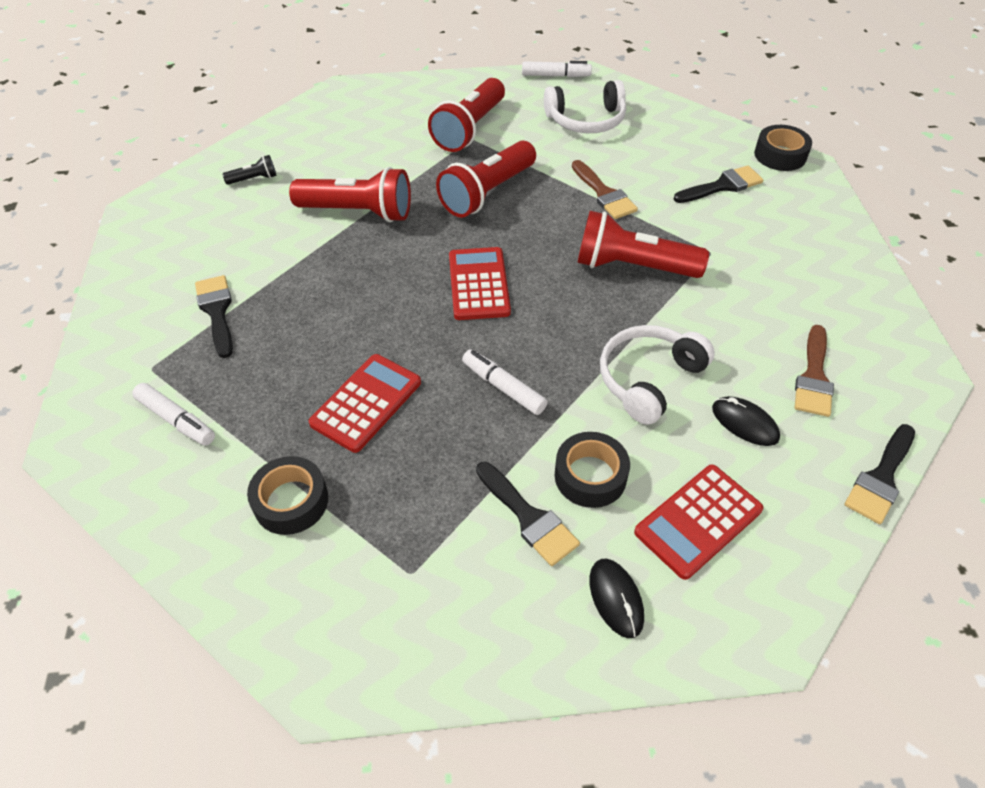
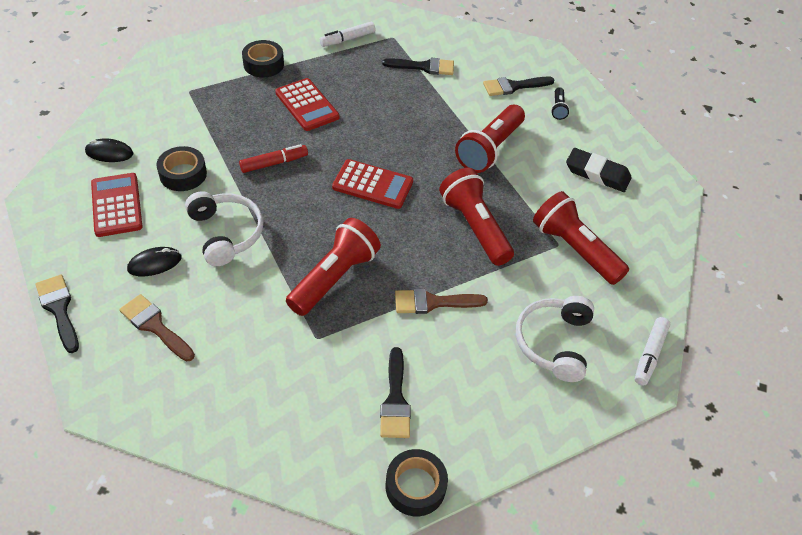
camera: 110 degrees right, 0 degrees up
white marker [462,349,548,415] -> red marker [239,144,308,173]
black brush [476,462,580,566] -> black brush moved to [483,77,554,96]
none -> black eraser [566,148,632,192]

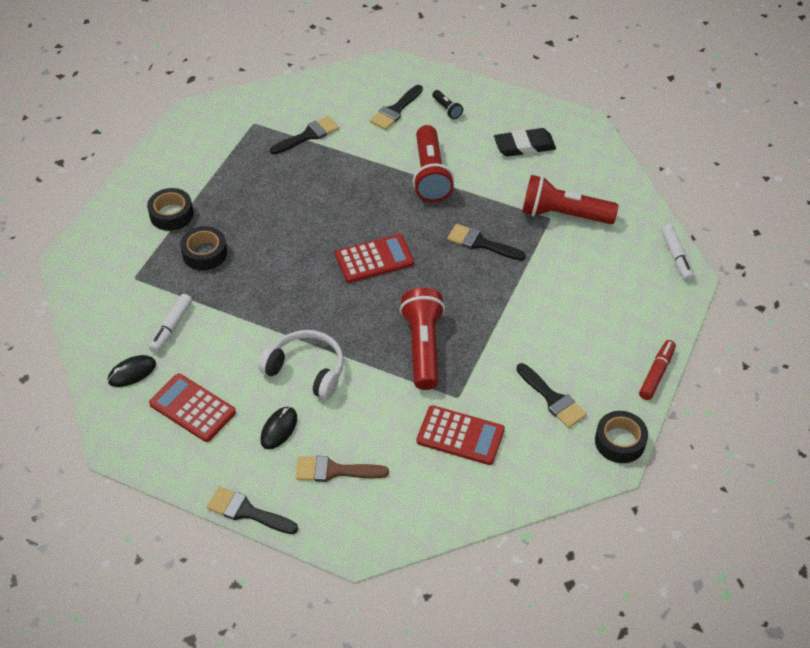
camera: 35 degrees left, 0 degrees up
black tape [156,146,207,191] -> black tape moved to [180,226,227,271]
red marker [239,144,308,173] -> red marker moved to [639,340,676,400]
red calculator [275,78,339,131] -> red calculator moved to [417,405,505,465]
white marker [320,22,375,47] -> white marker moved to [149,294,192,353]
brown brush [395,289,488,314] -> none
red flashlight [439,168,514,266] -> black brush [447,224,526,261]
white headphones [516,296,594,382] -> none

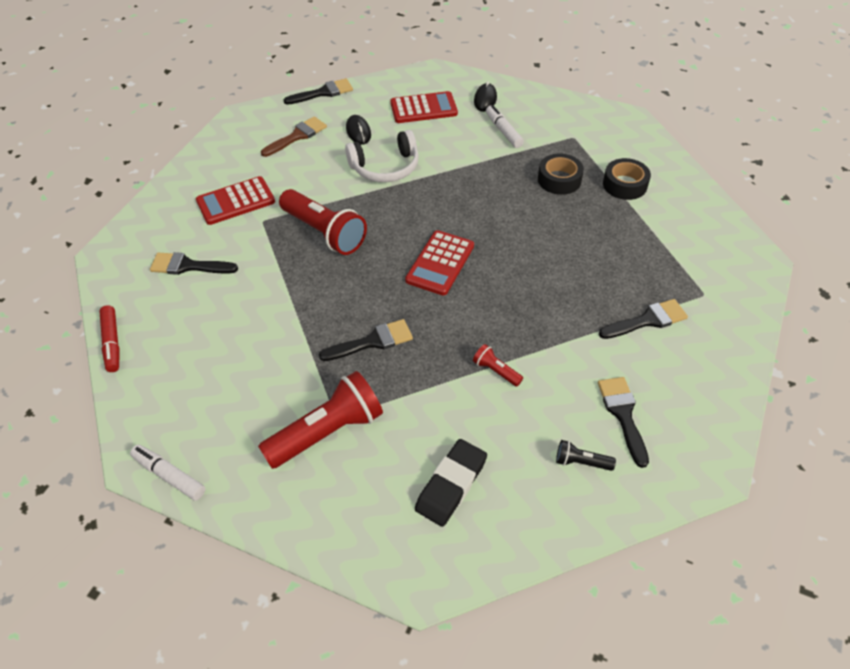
camera: 135 degrees right, 0 degrees up
black brush [270,116,339,154] -> black brush turned 120 degrees counterclockwise [599,299,688,339]
red flashlight [413,125,454,202] -> red flashlight [473,344,523,386], size x0.45
black tape [595,411,648,463] -> none

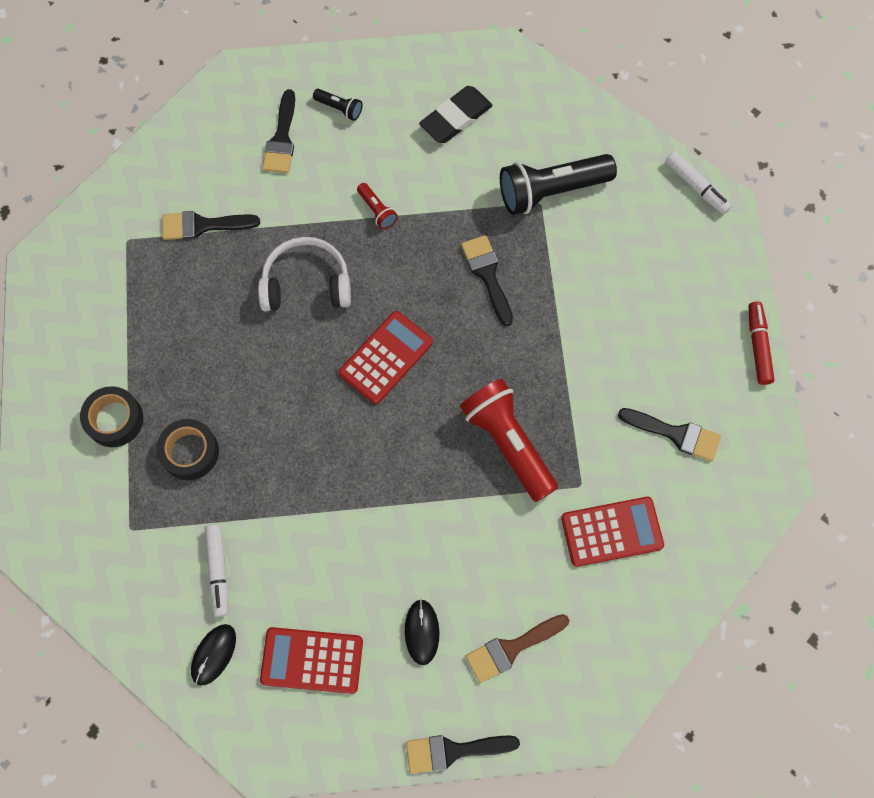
camera: 165 degrees left, 20 degrees up
red flashlight [258,371,383,469] -> black flashlight [500,154,617,215]
black brush [319,319,413,361] -> black brush turned 75 degrees clockwise [461,235,513,326]
white headphones [345,130,419,182] -> white headphones moved to [258,237,351,311]

